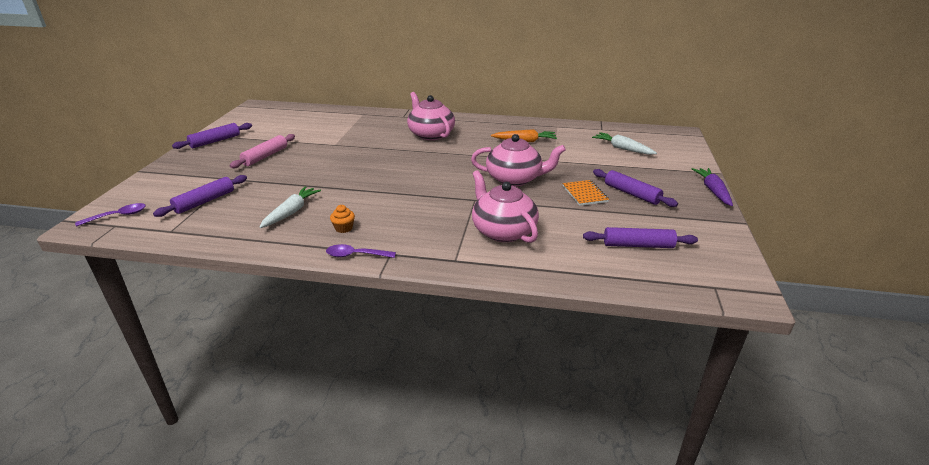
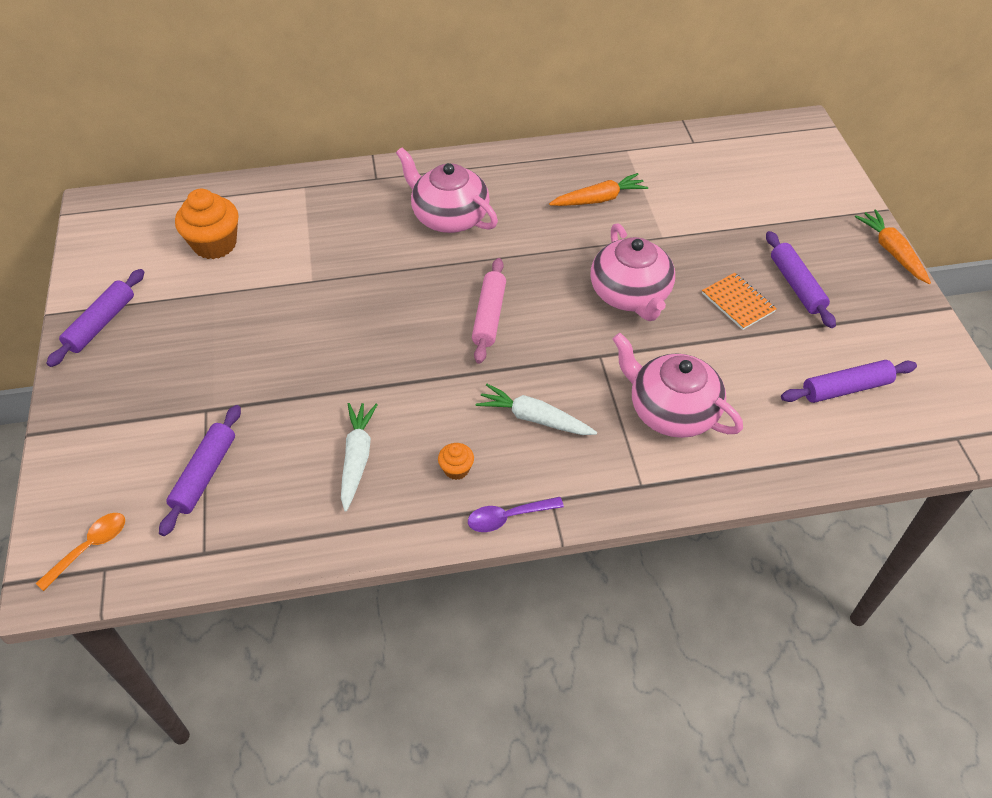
camera: 20 degrees left, 20 degrees up
purple spoon [75,203,146,227] -> orange spoon [36,513,125,591]
pink rolling pin [230,134,295,168] -> pink rolling pin moved to [472,258,506,364]
pink teapot [471,134,566,186] -> pink teapot turned 90 degrees clockwise [590,223,675,321]
white carrot [592,132,657,155] -> white carrot moved to [476,384,597,435]
purple rolling pin [593,169,678,207] -> purple rolling pin turned 45 degrees clockwise [766,231,836,328]
purple carrot [692,168,733,206] -> orange carrot [855,210,931,284]
none -> orange cupcake [175,189,239,259]

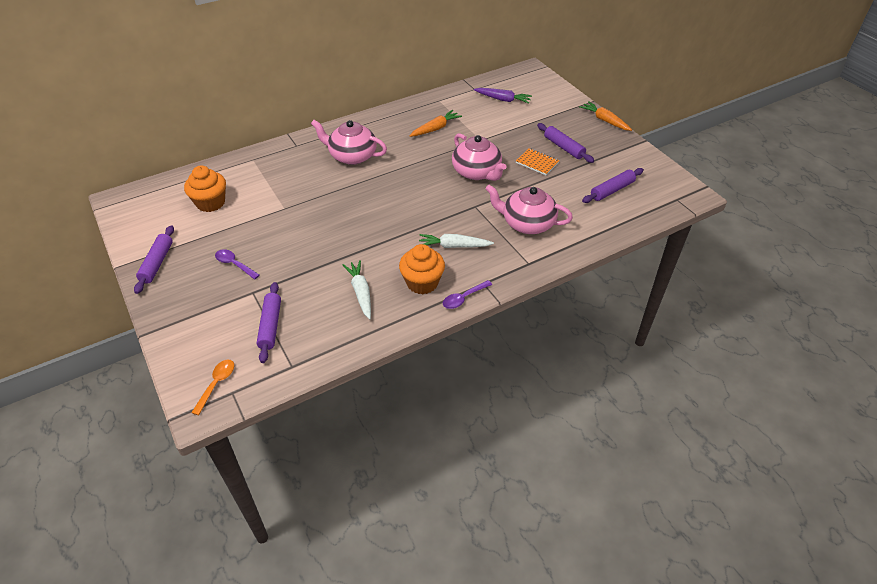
camera: 20 degrees left, 5 degrees down
orange cupcake [438,443,474,480] -> orange cupcake [399,244,445,294], size x2.05
pink rolling pin [472,258,506,364] -> none
none -> purple spoon [215,249,260,279]
none -> purple carrot [474,88,532,104]

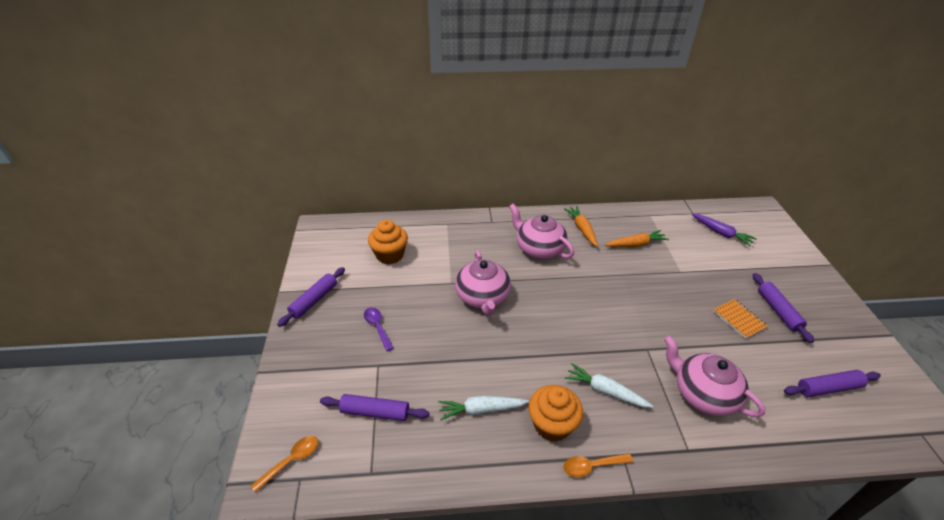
camera: 25 degrees right, 5 degrees down
purple rolling pin [257,282,281,363] -> purple rolling pin turned 75 degrees clockwise [320,394,429,421]
white carrot [343,260,371,320] -> white carrot turned 105 degrees counterclockwise [438,396,529,420]
purple spoon [443,280,492,309] -> orange spoon [563,453,633,477]
pink teapot [452,133,506,181] -> pink teapot moved to [455,250,511,316]
orange carrot [579,101,632,131] -> orange carrot moved to [564,206,598,247]

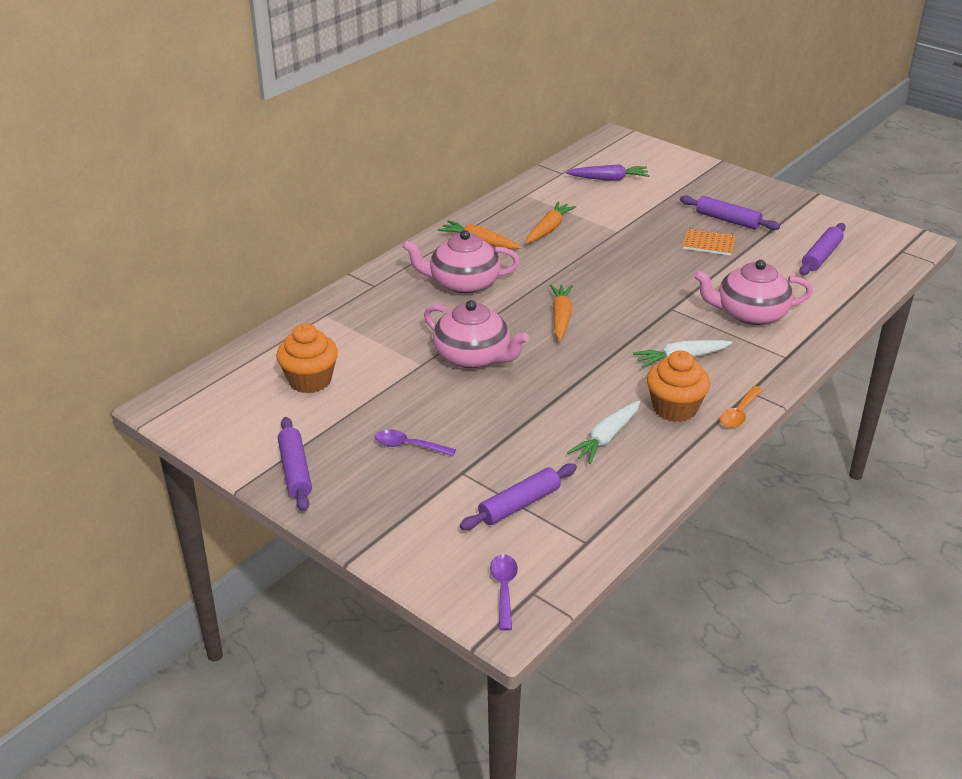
camera: 45 degrees left, 5 degrees down
orange spoon [251,436,318,493] -> purple spoon [490,554,518,631]
none -> orange carrot [550,284,573,341]

